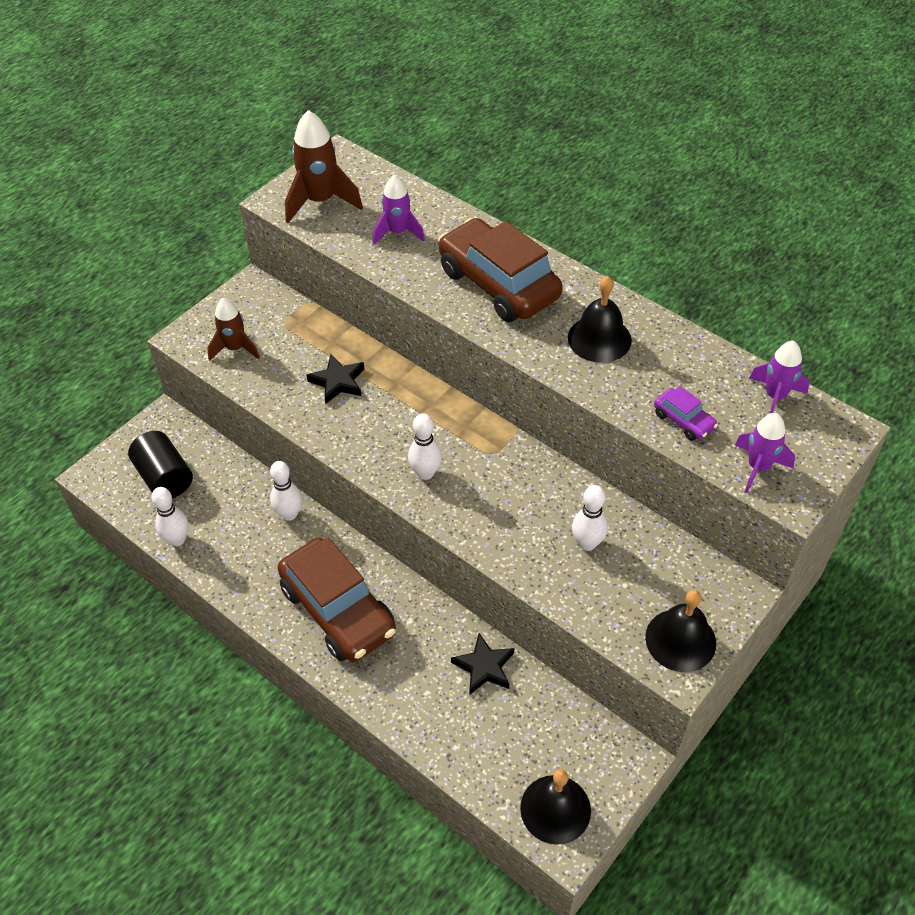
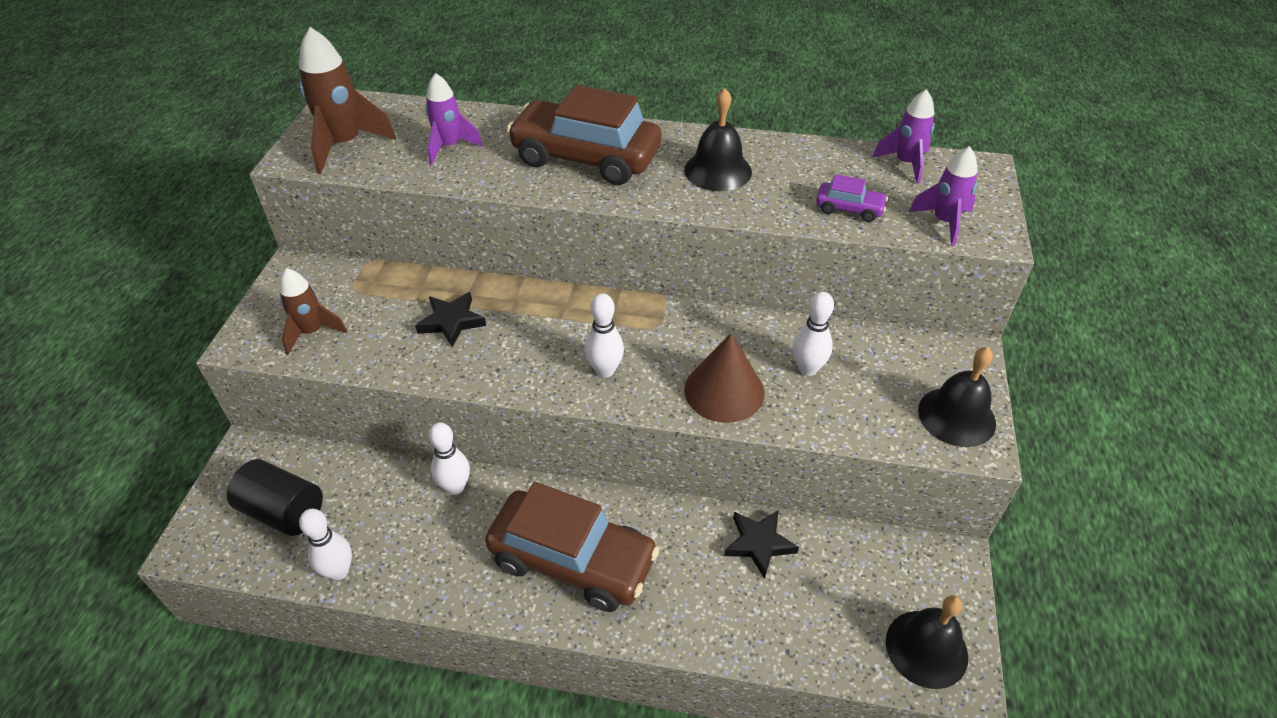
camera: 30 degrees left, 5 degrees down
none -> brown cone [684,333,765,423]

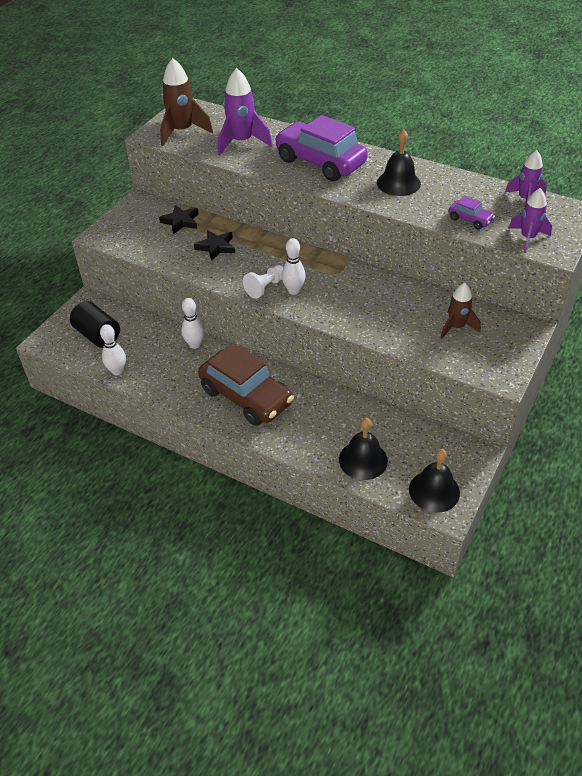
camera: 20 degrees right, 0 degrees up
brown rocket [279,268,347,355] -> brown rocket moved to [440,283,481,339]
purple rocket [425,73,483,165] -> purple rocket [218,68,273,156], size x1.53
brown car [507,85,661,185] -> purple car [274,115,368,181]
brown cone [684,333,765,423] -> none
black star [724,511,799,579] -> black star moved to [159,205,199,234]
white bowling pin [793,292,834,376] -> none
black bell [918,347,996,447] -> black bell moved to [339,418,388,480]
none -> white pawn [243,265,283,299]

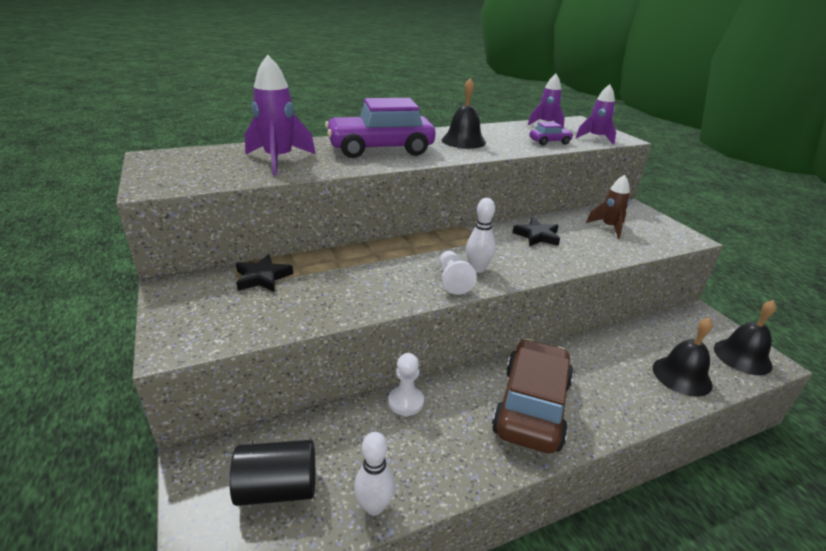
camera: 55 degrees left, 15 degrees down
brown rocket [160,58,213,146] -> none
white bowling pin [181,298,204,349] -> white pawn [388,353,424,416]
black star [194,230,235,261] -> black star moved to [512,218,560,246]
brown car [198,343,294,426] -> brown car turned 60 degrees counterclockwise [492,339,573,454]

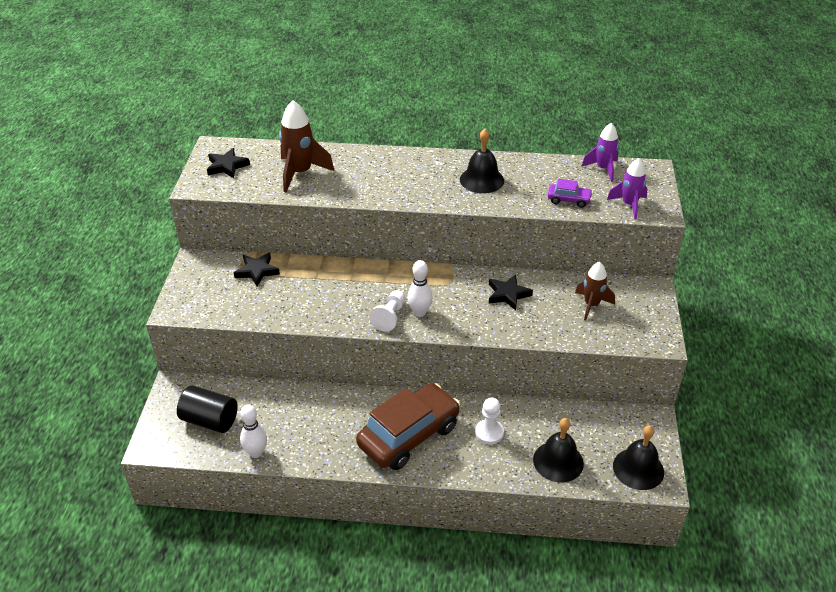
camera: 30 degrees right, 10 degrees up
purple rocket [245,55,316,175] -> brown rocket [279,100,334,193]
purple car [325,98,436,158] -> none
white pawn [388,353,424,416] -> white pawn moved to [475,398,504,445]
none -> black star [207,148,250,178]

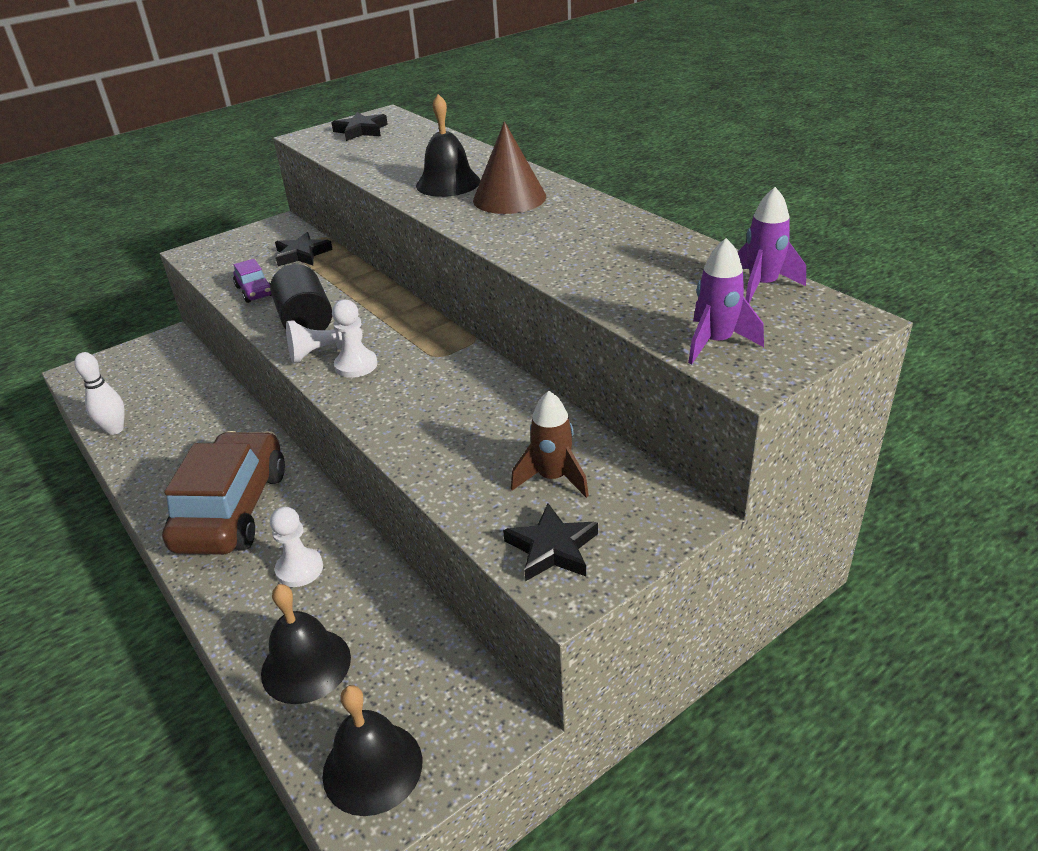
camera: 50 degrees right, 5 degrees down
black cylinder [177,385,238,433] -> black cylinder moved to [270,264,332,330]
brown rocket [279,100,334,193] -> none
brown car [356,383,460,470] -> brown car turned 90 degrees counterclockwise [162,431,285,555]
white bowling pin [407,260,433,317] -> white pawn [332,299,377,378]
black bell [460,129,504,193] -> black bell moved to [416,94,481,197]
black star [489,274,533,310] -> black star moved to [503,503,598,581]
purple car [548,179,593,208] -> purple car moved to [233,259,272,303]
none -> brown cone [473,121,546,214]

